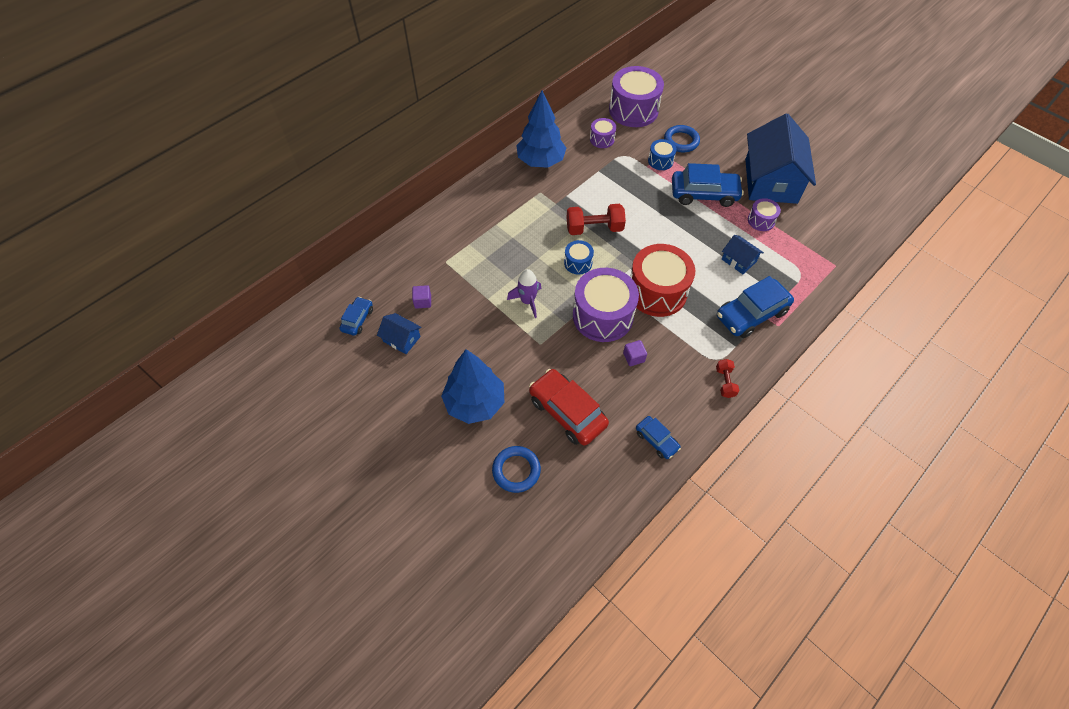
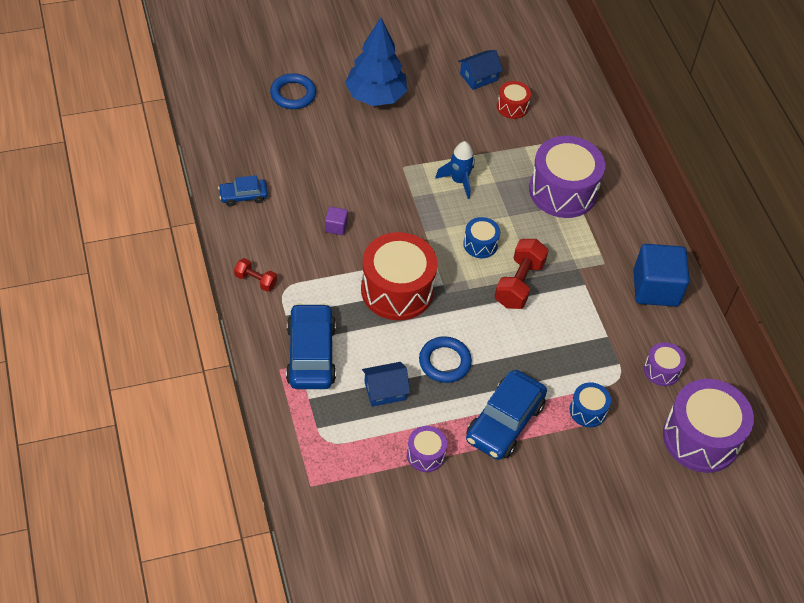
camera: 115 degrees right, 5 degrees down
blue car [339,297,373,336] -> none
purple cube [412,285,431,309] -> red drum [497,81,531,119]
purple rocket [507,269,541,318] -> blue rocket [435,141,475,199]
blue tree [516,91,566,168] -> blue cube [633,244,690,307]
red car [529,369,609,446] -> none
purple drum [573,268,639,342] -> purple drum moved to [529,136,605,218]
blue ring [664,125,700,152] -> blue ring moved to [419,336,472,383]
blue house [745,113,816,204] -> none

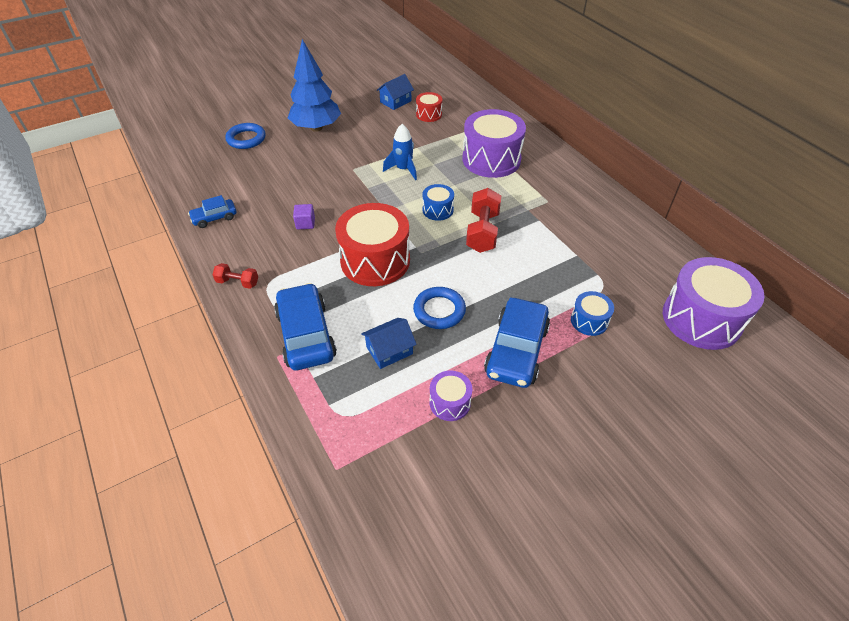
camera: 10 degrees left, 5 degrees down
blue cube [633,244,690,307] -> none
purple drum [644,342,686,386] -> none

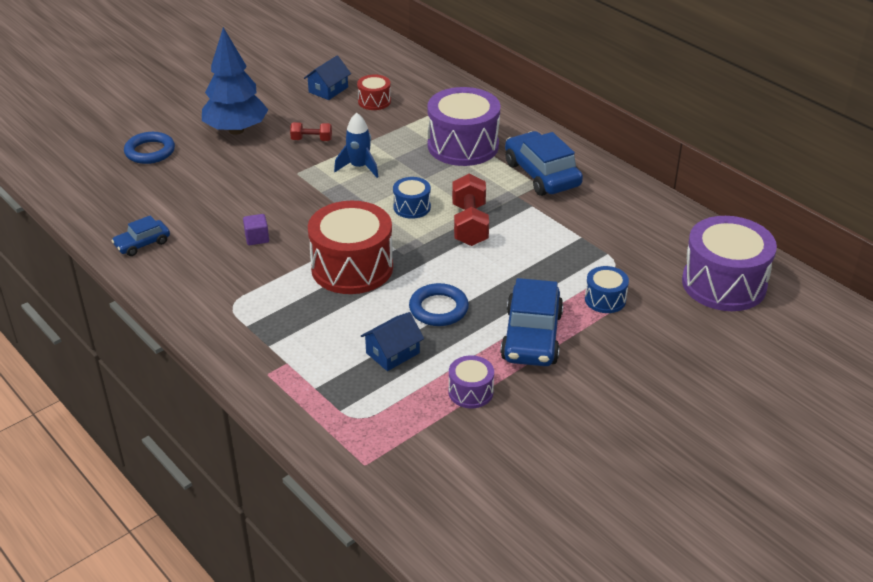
camera: 10 degrees left, 10 degrees down
red dumbbell [212,263,258,289] -> red dumbbell moved to [290,122,332,141]
blue car [274,283,337,370] -> blue car moved to [505,131,583,196]

